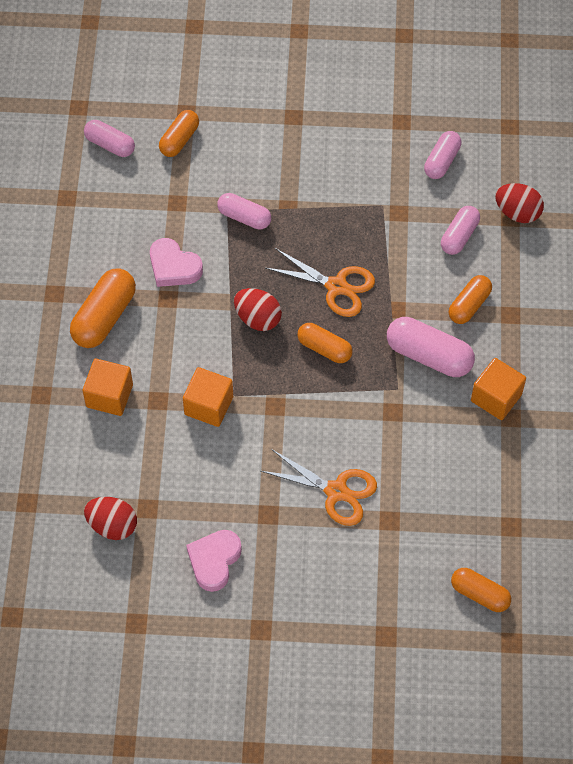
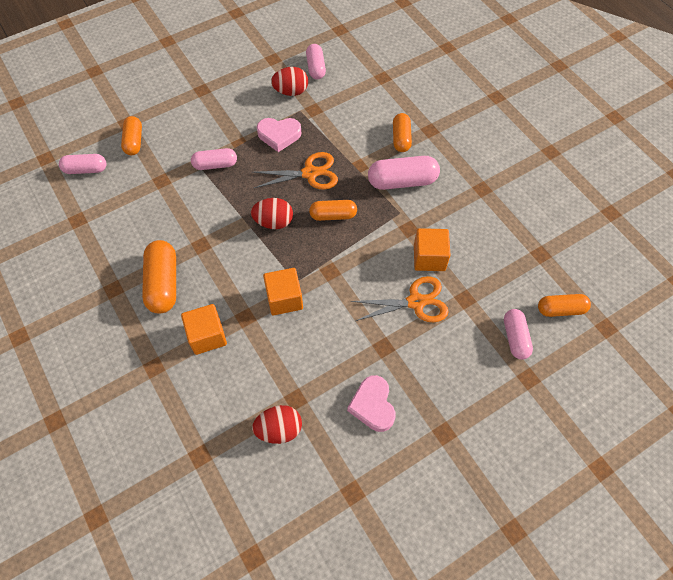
camera: 35 degrees left, 0 degrees up
pink heart [150,238,203,287] -> pink heart moved to [257,118,302,152]
pink capsule [441,206,480,255] -> pink capsule moved to [504,309,533,360]
orange cube [471,358,526,420] -> orange cube moved to [414,228,450,271]
red egg [495,183,544,223] -> red egg moved to [271,67,308,96]

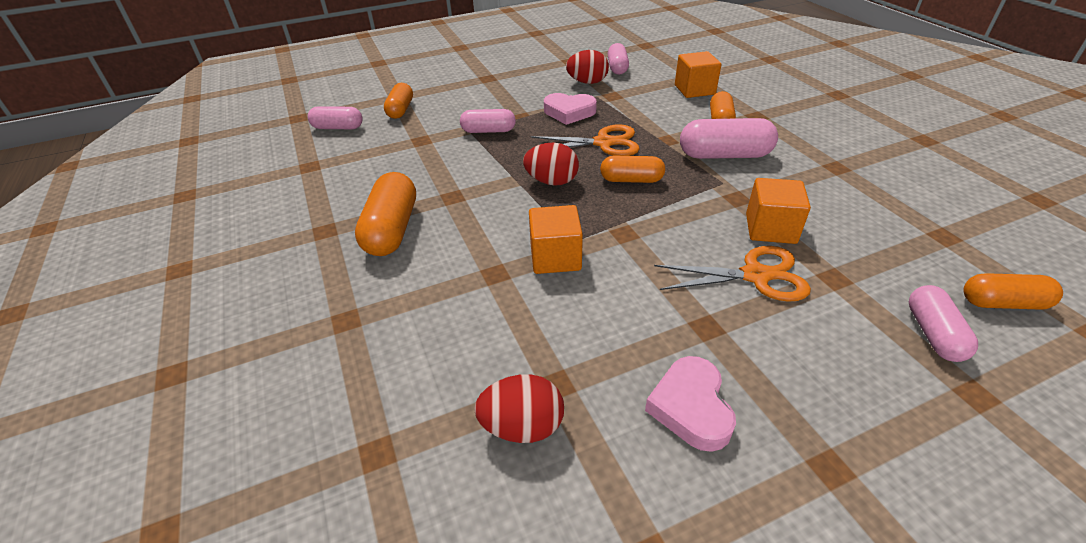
camera: 10 degrees right, 20 degrees down
orange cube [181,304,227,355] -> orange cube moved to [675,51,721,98]

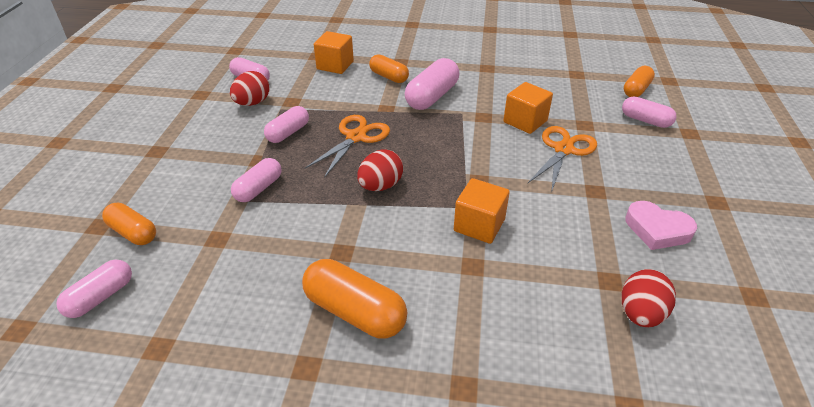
camera: 60 degrees left, 0 degrees up
pink heart [544,93,597,125] -> pink capsule [264,106,309,143]
orange capsule [600,156,665,183] -> none

